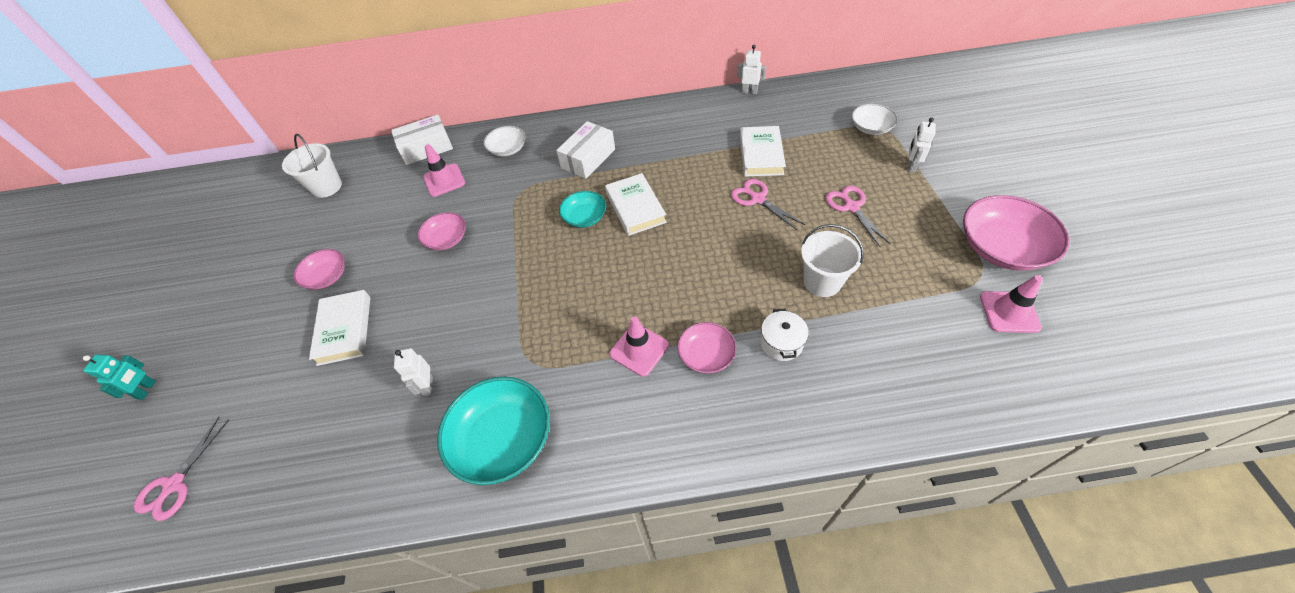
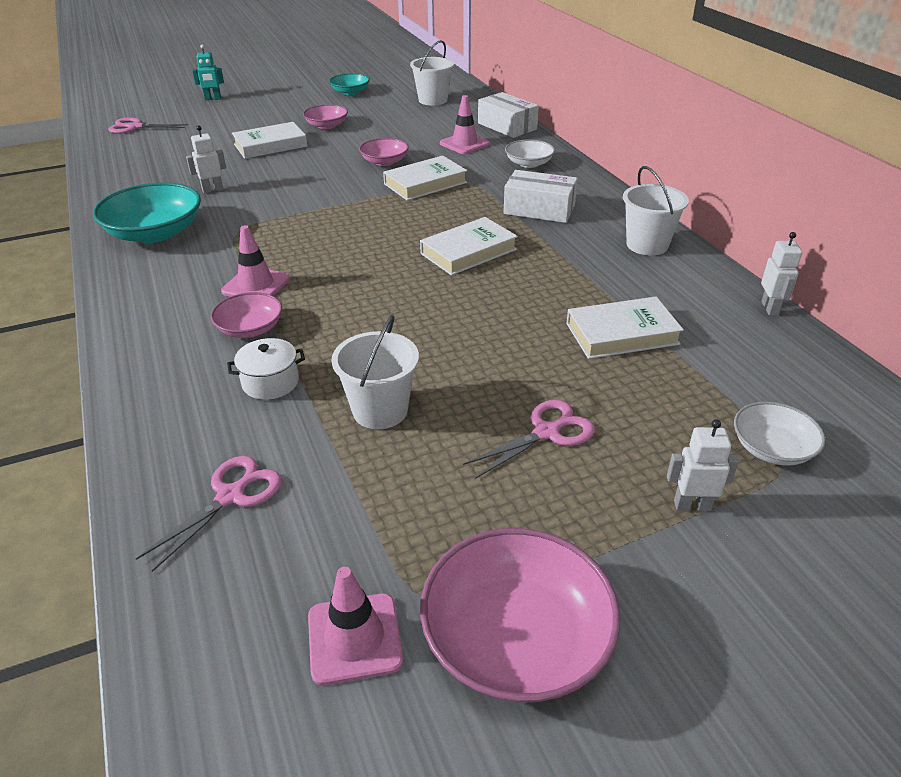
camera: 70 degrees right, 15 degrees down
turquoise bowl [559,191,606,228] -> turquoise bowl moved to [329,73,370,95]
pink scissors [731,179,805,230] -> pink scissors moved to [136,456,282,572]
none -> white book [383,156,467,201]
none -> white bucket [623,166,689,255]

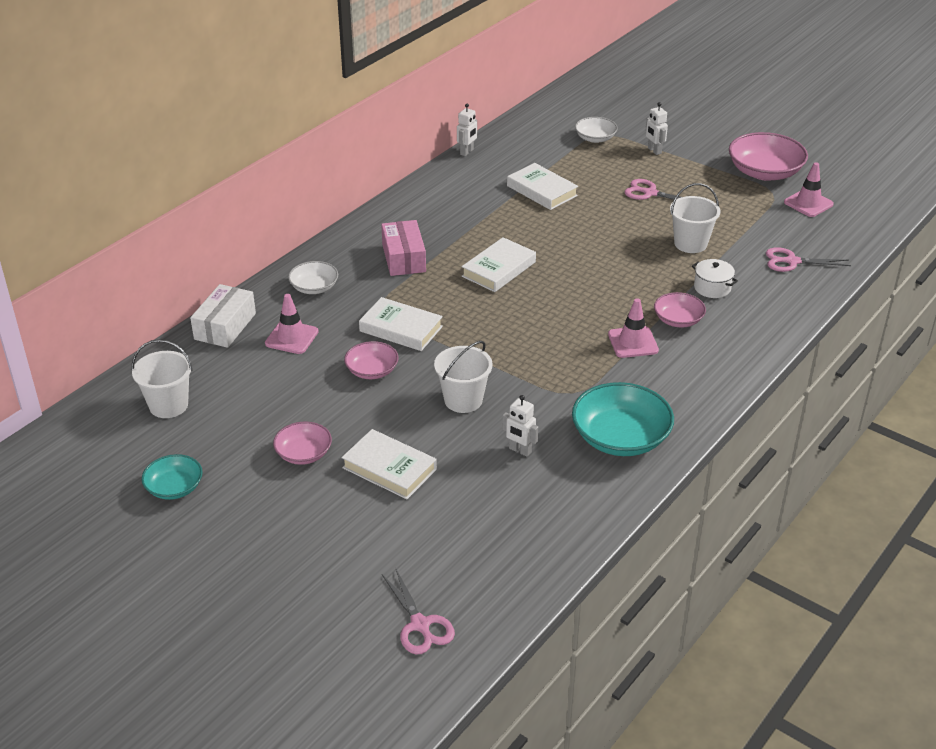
camera: 120 degrees left, 0 degrees up
turquoise robot [192,45,224,100] -> none
white book [420,217,518,275] -> white book turned 75 degrees counterclockwise [462,237,536,292]
white box [504,170,578,223] -> pink box [381,220,426,276]
white bucket [623,166,689,255] -> white bucket moved to [434,341,493,413]
white robot [761,232,802,316] -> white robot turned 150 degrees clockwise [457,104,477,156]

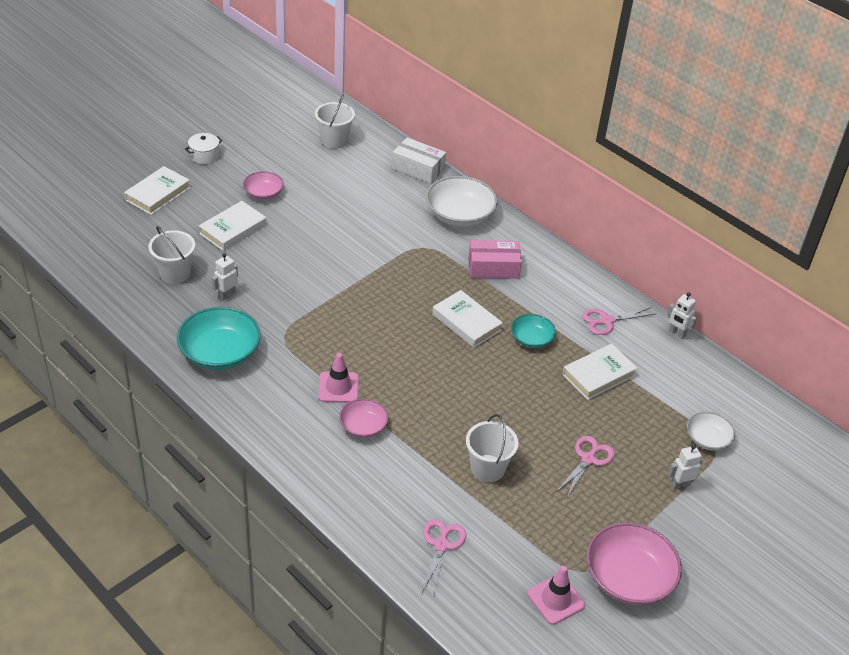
camera: 95 degrees right, 5 degrees up
turquoise bowl [142,454,203,500] -> turquoise bowl moved to [511,314,556,348]
pink traffic cone [265,294,319,354] -> none
white bowl [288,261,338,294] -> white bowl [426,176,498,227], size x1.76
pink bowl [344,341,399,379] -> none
white book [359,297,443,351] -> white book moved to [124,166,190,215]
pink scissors [382,569,455,655] -> pink scissors moved to [582,308,655,335]
white bucket [434,341,493,413] -> white bucket moved to [148,226,195,284]
white pot [692,259,738,298] -> white pot moved to [185,133,222,164]

